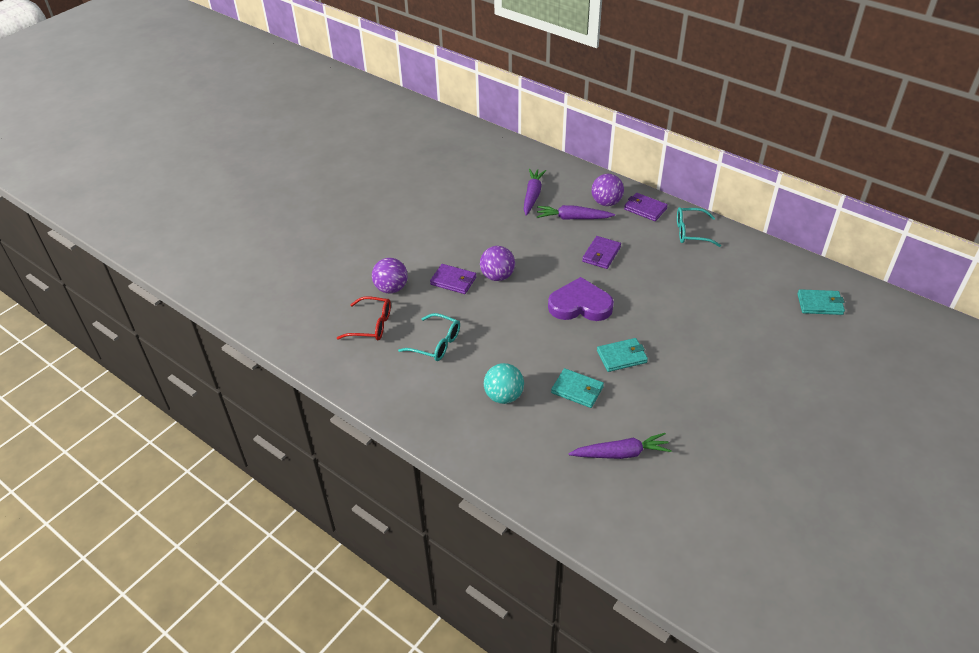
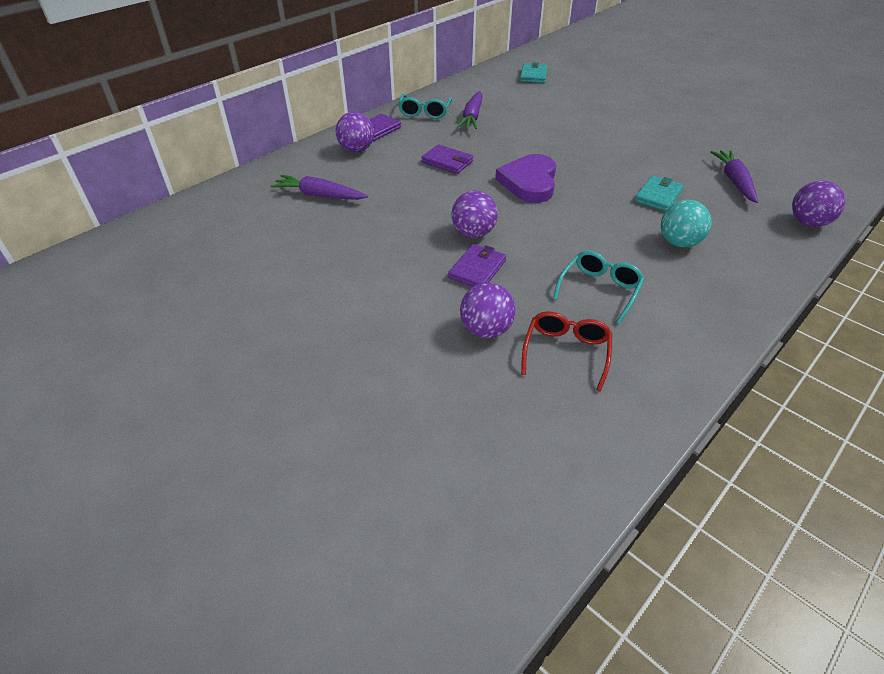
camera: 85 degrees left, 0 degrees up
purple carrot [537,205,615,220] -> purple carrot moved to [457,91,483,129]
turquoise wallet [597,338,648,372] -> none
none -> purple ball [792,181,846,227]

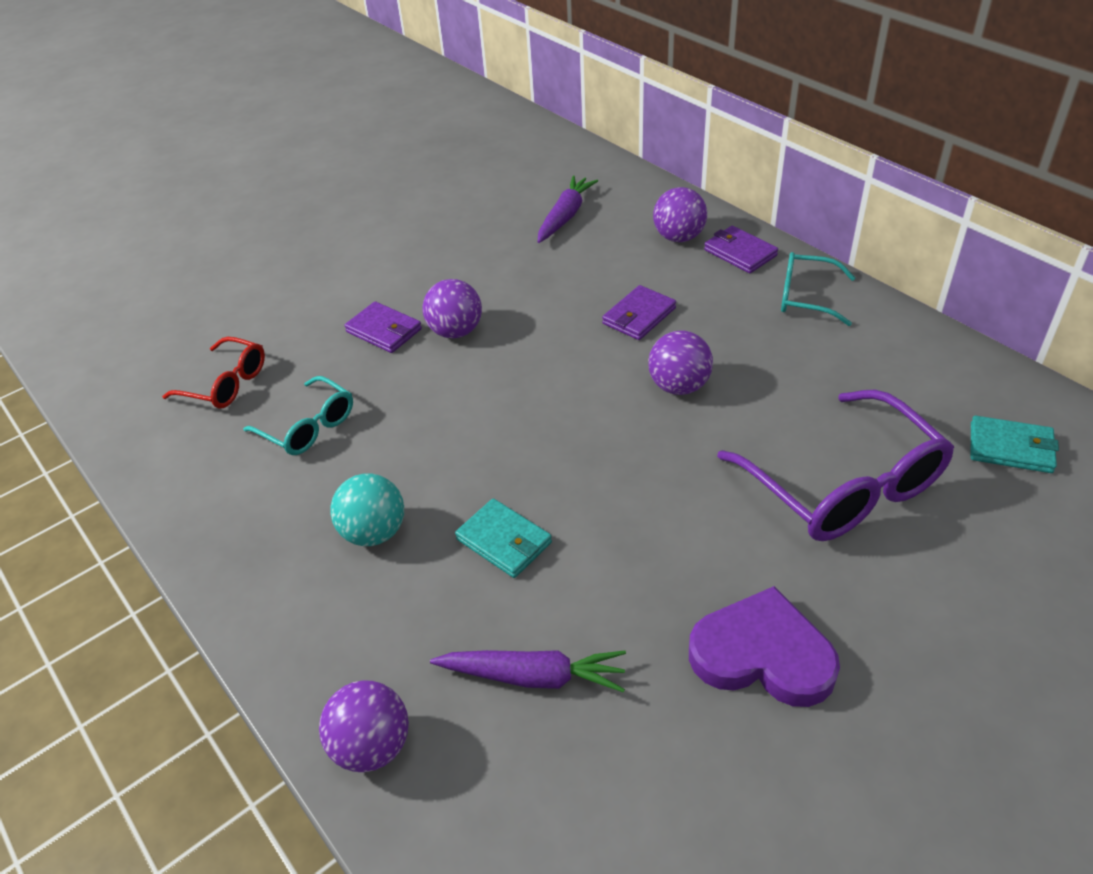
camera: 100 degrees right, 0 degrees up
purple carrot [457,91,483,129] -> none
purple ball [460,283,516,338] -> purple ball moved to [648,330,713,395]
purple heart [495,154,556,203] -> purple heart moved to [689,586,840,707]
none -> purple glasses [717,390,954,541]

